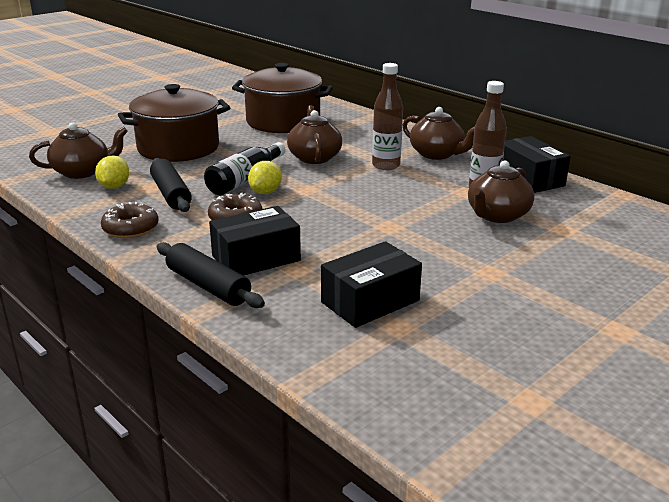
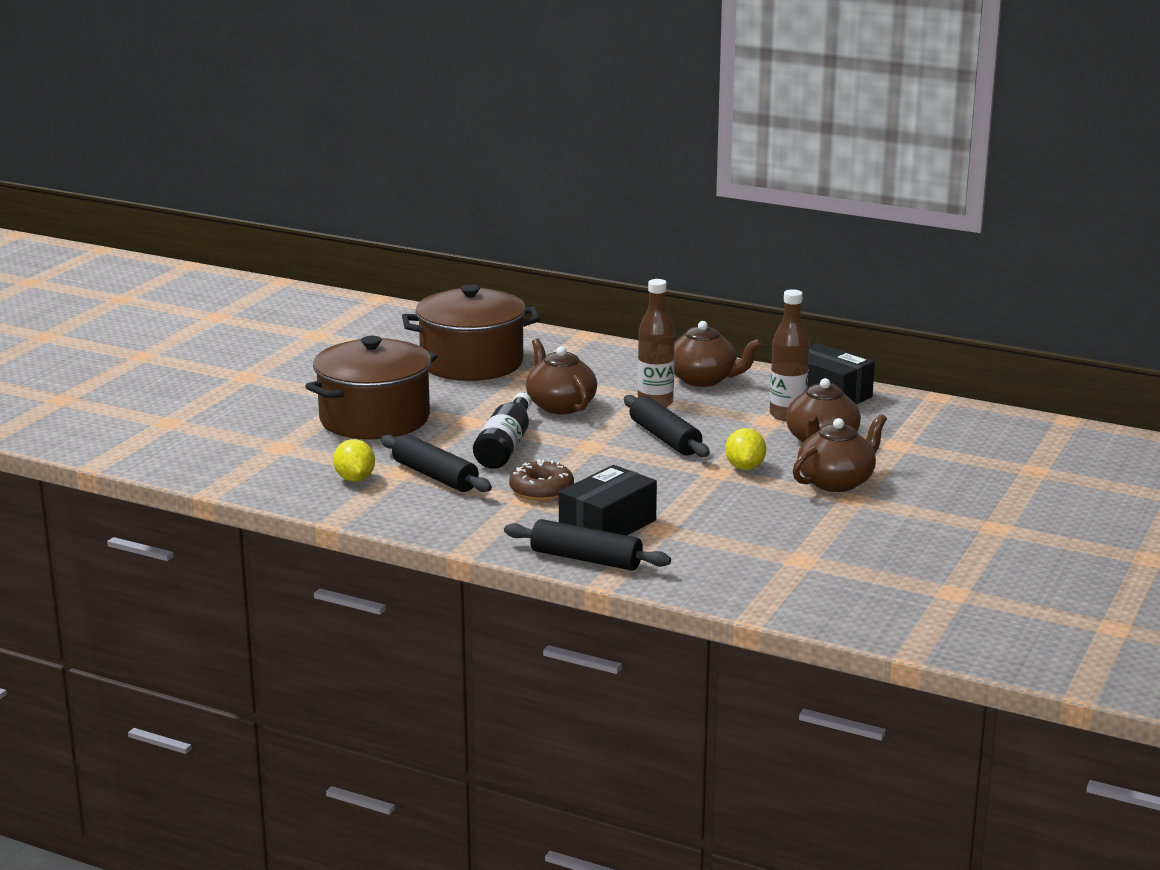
camera: 20 degrees left, 5 degrees down
brown teapot [29,122,128,179] -> brown teapot moved to [793,414,887,492]
brown donut [101,202,159,238] -> none
yellow lemon [248,161,282,194] -> yellow lemon moved to [725,428,766,470]
black box [321,241,422,328] -> none
none -> black rolling pin [624,395,710,457]

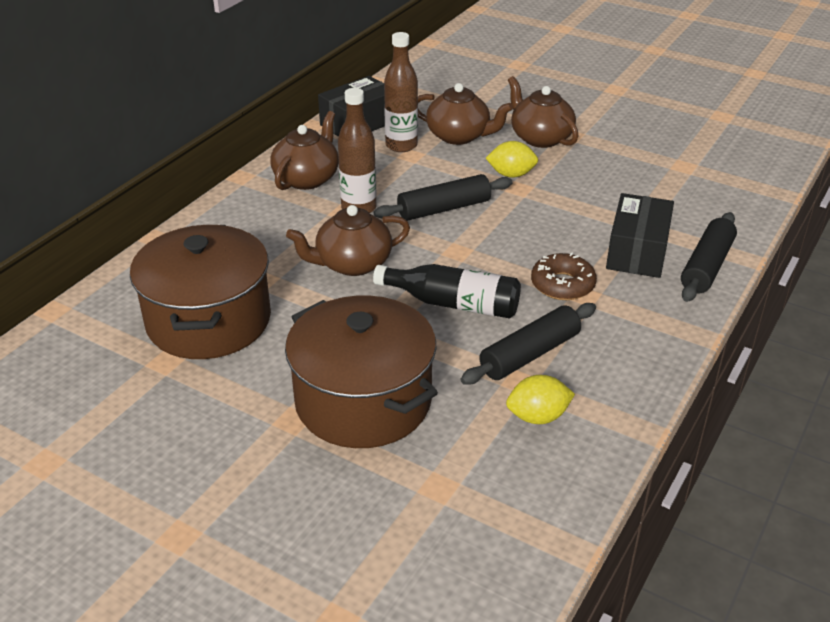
camera: 85 degrees left, 15 degrees up
black box [559,465,657,535] -> black box turned 60 degrees clockwise [606,193,674,278]

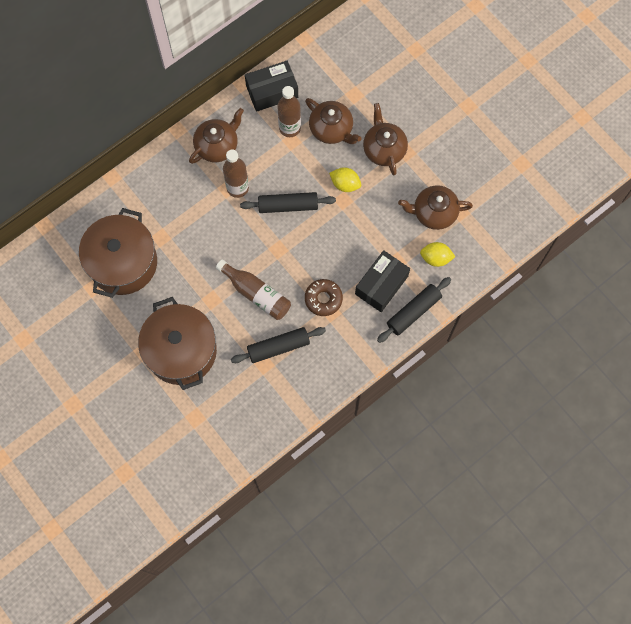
camera: 20 degrees right, 35 degrees up
brown teapot [286,205,410,276] -> brown teapot moved to [398,185,473,230]
black bottle [373,264,521,318] -> brown bottle [216,259,291,320]
yellow lemon [506,375,575,424] -> yellow lemon moved to [420,242,455,267]

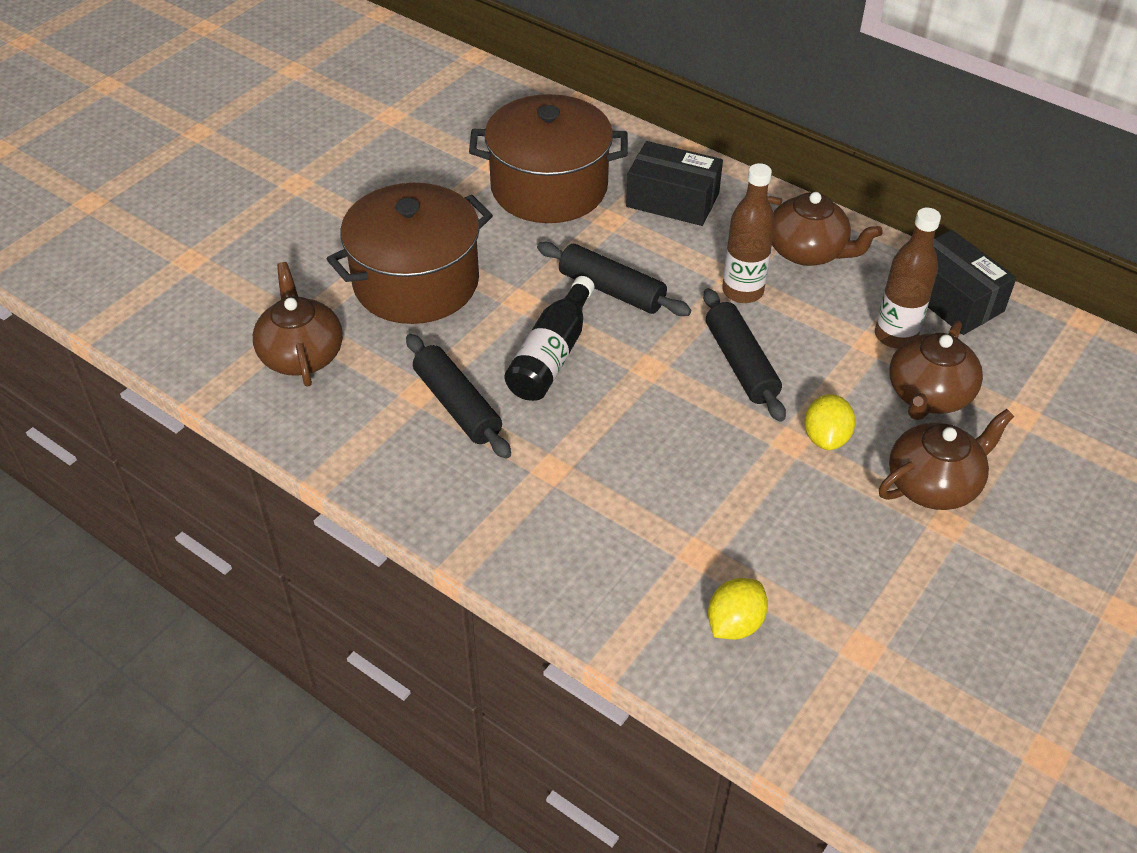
camera: 75 degrees right, 25 degrees down
brown bottle [216,259,291,320] -> black bottle [504,276,594,401]
brown donut [305,279,343,316] -> none
black box [355,250,410,312] -> black box moved to [626,141,723,226]
black rolling pin [377,277,451,343] -> black rolling pin moved to [537,242,691,316]
brown teapot [398,185,473,230] -> brown teapot moved to [253,262,343,387]
yellow lemon [420,242,455,267] -> yellow lemon turned 45 degrees clockwise [708,578,768,640]

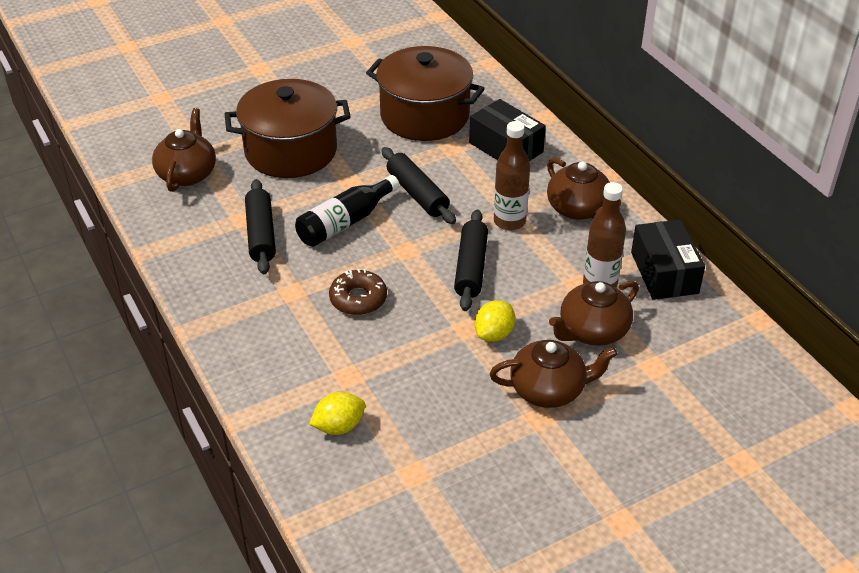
camera: 25 degrees right, 5 degrees down
none -> brown donut [329,269,387,315]

